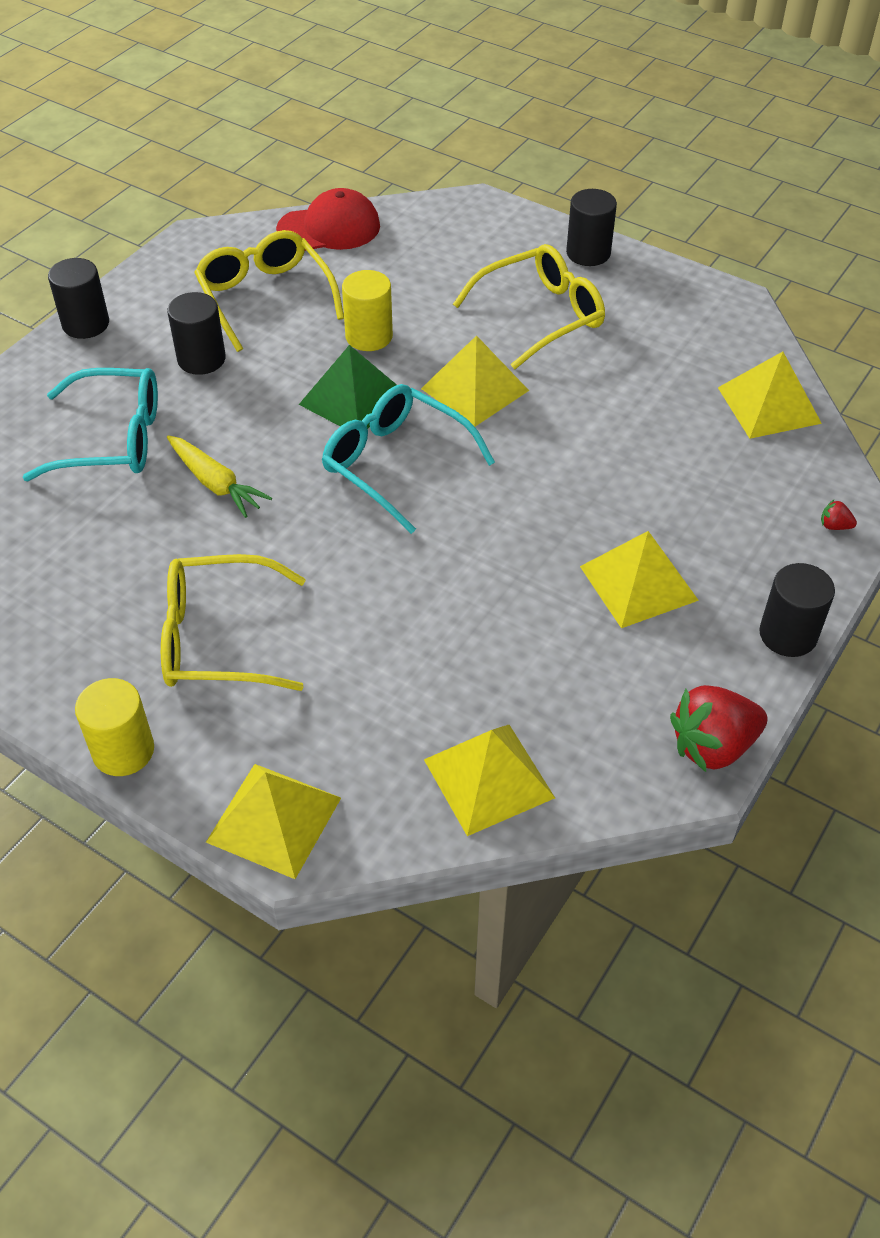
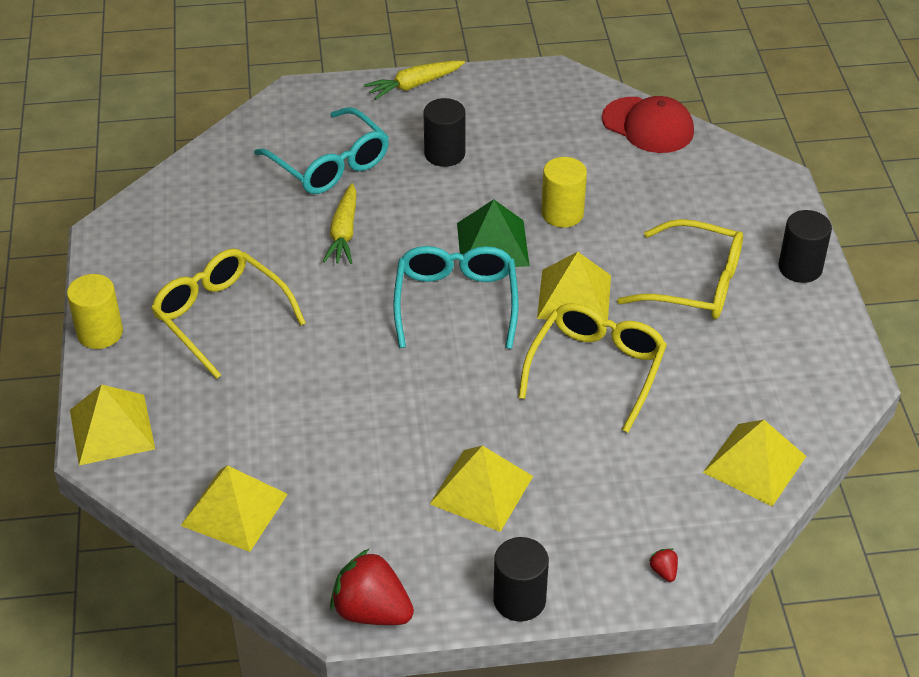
camera: 50 degrees right, 5 degrees down
black cylinder [48,258,109,339] -> yellow carrot [364,61,465,100]
yellow glasses [194,230,344,352] -> yellow glasses moved to [518,303,667,433]

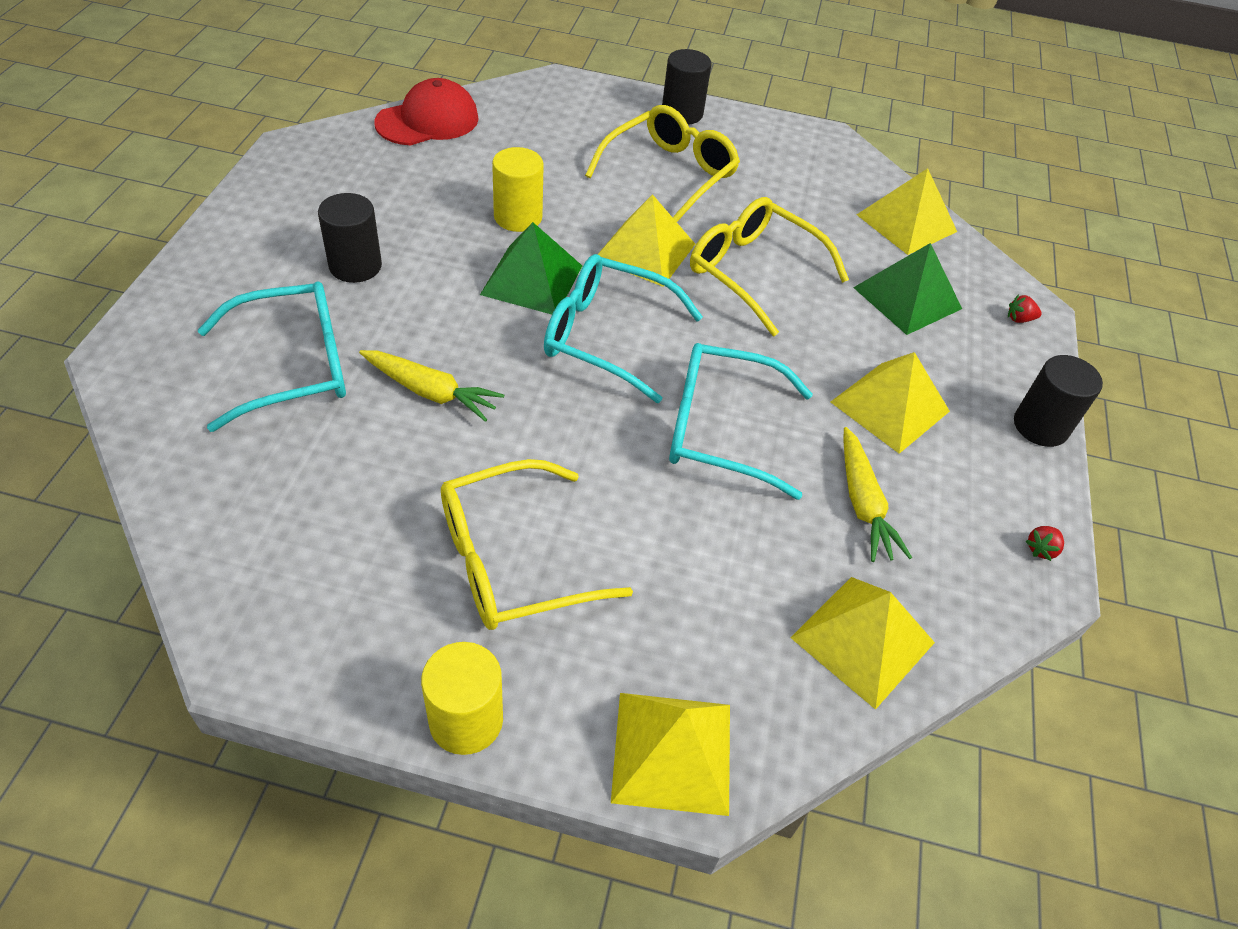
camera: 75 degrees left, 5 degrees up
red strawberry [330,549,414,625] -> red strawberry [1026,526,1064,561], size x0.41
yellow carrot [364,61,465,100] -> yellow carrot moved to [843,427,912,562]
none -> turquoise glasses [669,343,813,500]
none -> green pyramid [853,243,962,335]

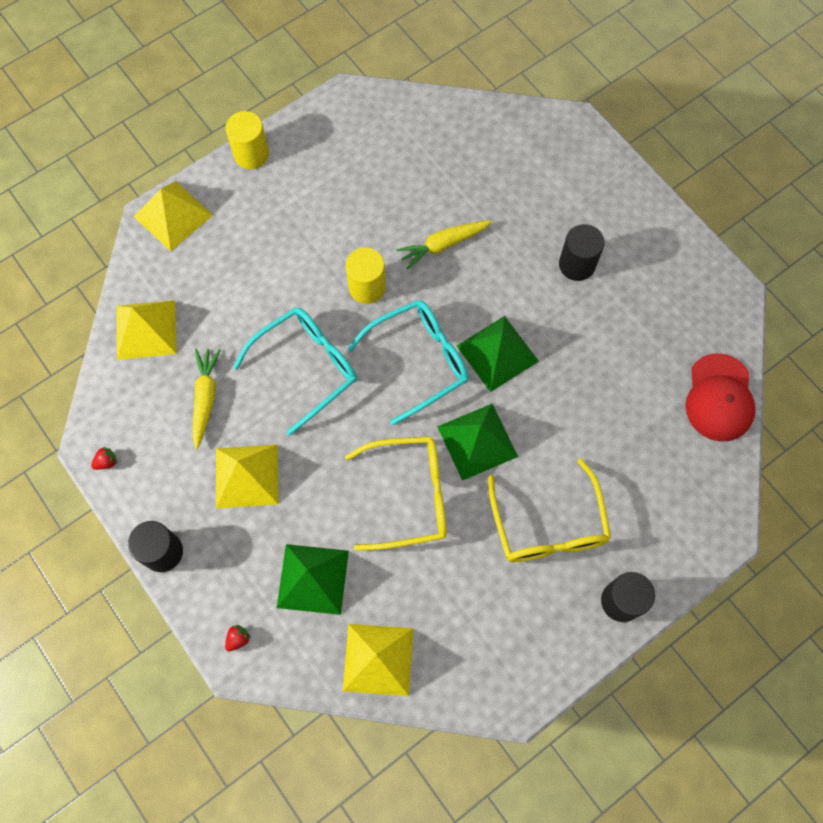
camera: 135 degrees right, 20 degrees up
turquoise glasses [198,282,346,432] -> none
yellow glasses [441,459,633,630] -> none
yellow cylinder [492,147,544,232] -> yellow cylinder moved to [346,248,386,304]
yellow pyramid [597,194,695,287] -> green pyramid [437,404,518,481]
yellow carrot [843,427,912,562] -> yellow carrot turned 60 degrees clockwise [192,348,221,449]
red strawberry [1026,526,1064,561] -> red strawberry turned 60 degrees clockwise [91,447,117,470]

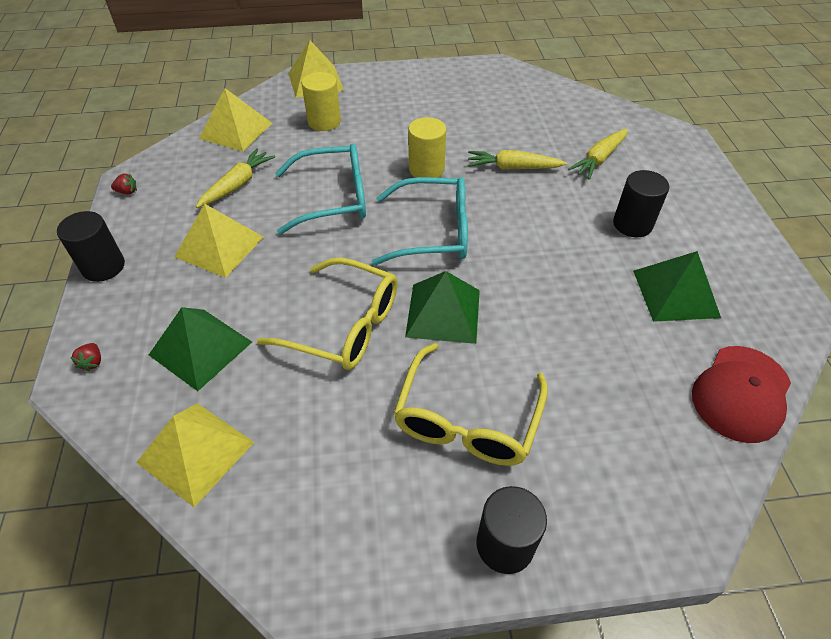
camera: 30 degrees right, 20 degrees down
red strawberry [225,625,251,651] -> red strawberry turned 105 degrees clockwise [70,343,101,372]
yellow cylinder [226,111,269,169] -> yellow cylinder moved to [302,72,341,131]
green pyramid [457,316,539,392] -> green pyramid moved to [633,251,721,322]
none -> yellow carrot [568,129,628,179]

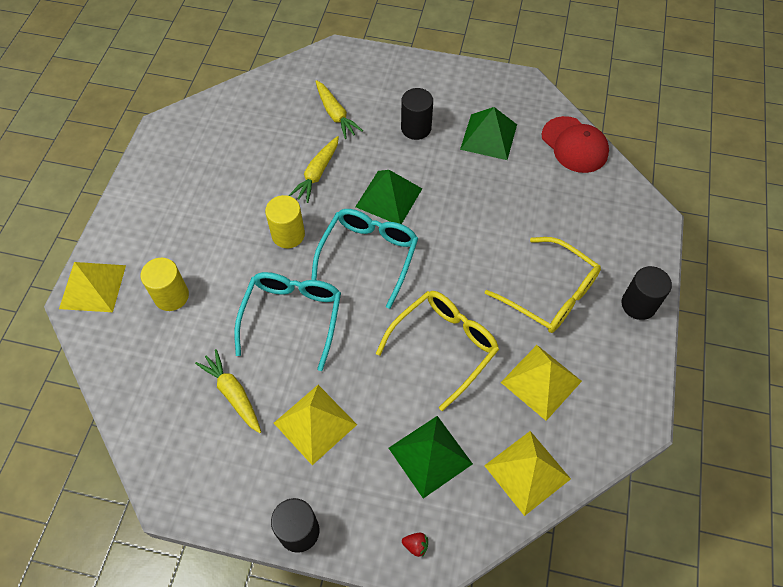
camera: 70 degrees left, 10 degrees up
red strawberry [111,173,137,194] -> none
yellow pyramid [199,88,272,152] -> yellow pyramid moved to [501,345,582,421]
green pyramid [405,271,480,344] -> green pyramid moved to [355,170,422,224]

